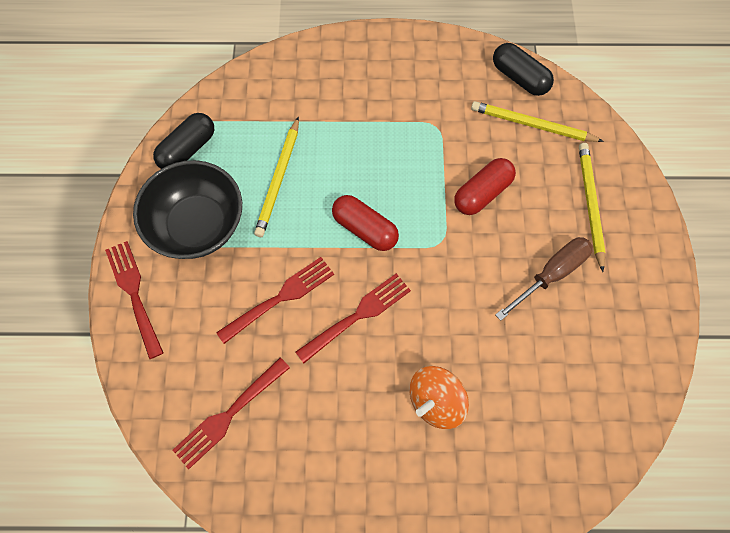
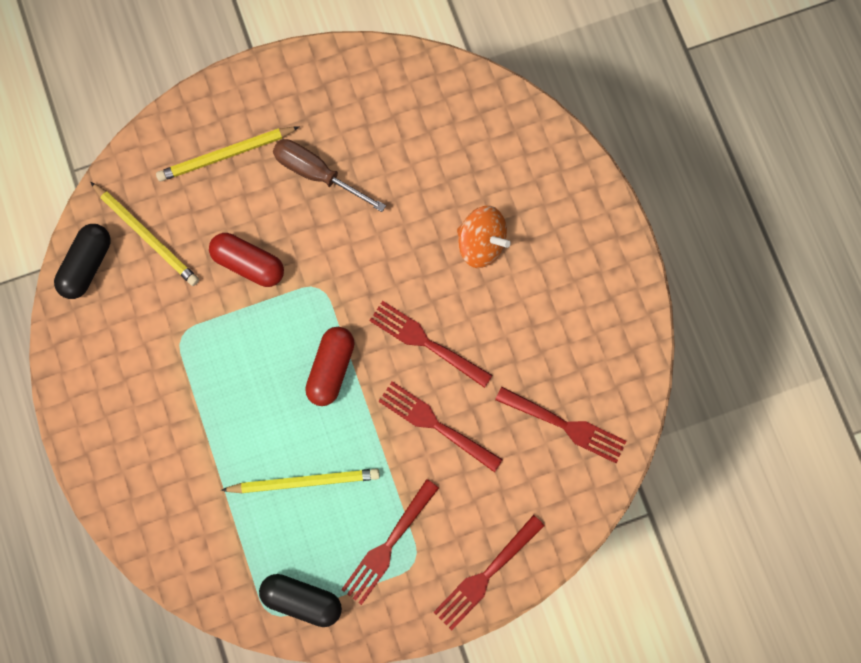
camera: 110 degrees left, 10 degrees up
black bowl [133,160,242,259] -> red fork [341,479,439,605]
yellow pencil [471,101,604,142] -> yellow pencil turned 45 degrees counterclockwise [90,182,199,286]

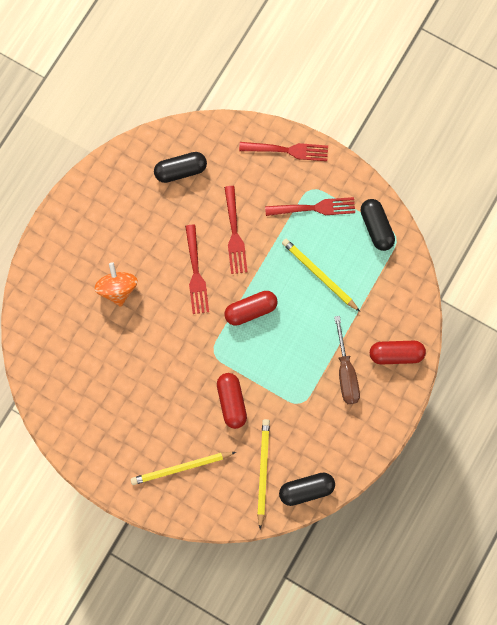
camera: 130 degrees left, 0 degrees up
yellow pencil [156,126,300,182] -> yellow pencil turned 135 degrees clockwise [131,452,236,485]
brown screwdriver [273,139,386,212] -> brown screwdriver moved to [334,316,360,404]
red fork [495,386,626,463] -> black capsule [154,152,207,183]
none -> red capsule [370,341,426,364]

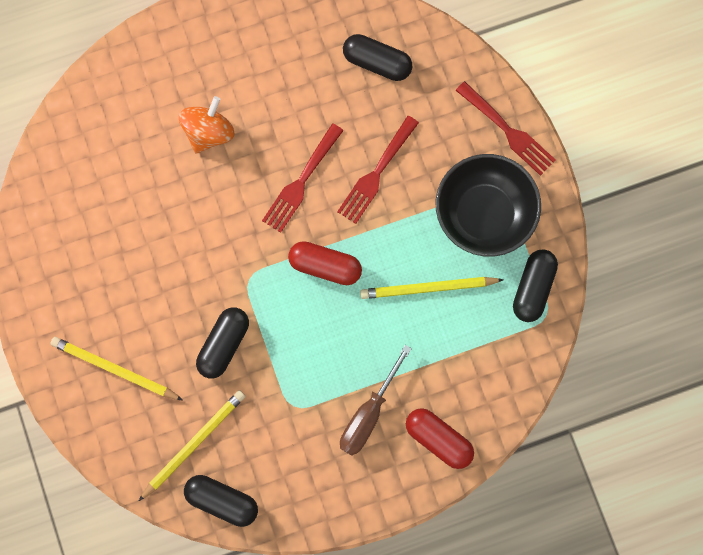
camera: 40 degrees right, 0 degrees up
red capsule [217,373,247,429] -> black capsule [196,307,249,379]
red fork [265,197,355,216] -> black bowl [436,154,541,257]
yellow pencil [282,239,360,312] -> yellow pencil turned 90 degrees counterclockwise [360,277,504,299]

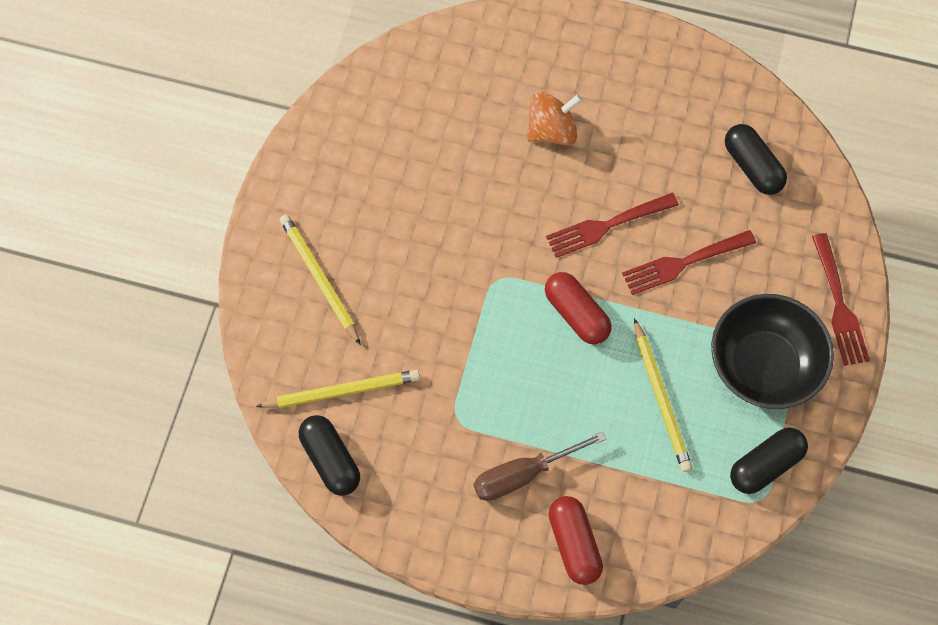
camera: 35 degrees right, 10 degrees down
black capsule [196,307,249,379] -> none
yellow pencil [360,277,504,299] -> yellow pencil turned 135 degrees counterclockwise [634,318,692,472]

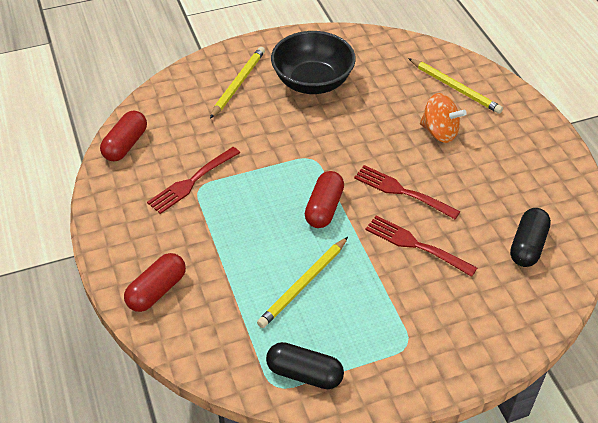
camera: 55 degrees right, 20 degrees down
yellow pencil [256,370,420,408] -> yellow pencil moved to [408,58,503,114]
black capsule [299,415,360,496] -> red capsule [100,111,147,161]
brown screwdriver [474,431,606,501] -> none
black bowl [711,294,834,409] -> black bowl moved to [271,31,356,94]
red fork [812,233,870,366] -> red fork moved to [147,147,240,214]

